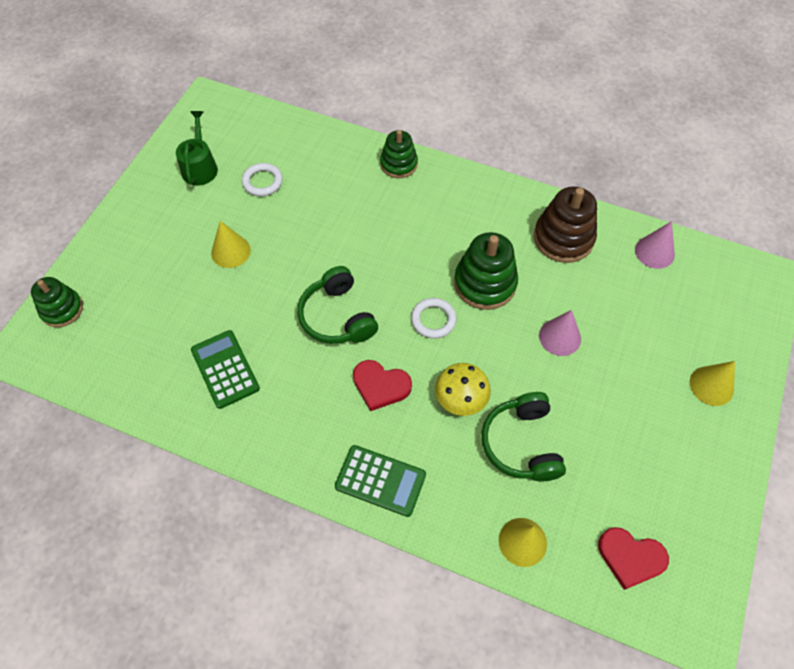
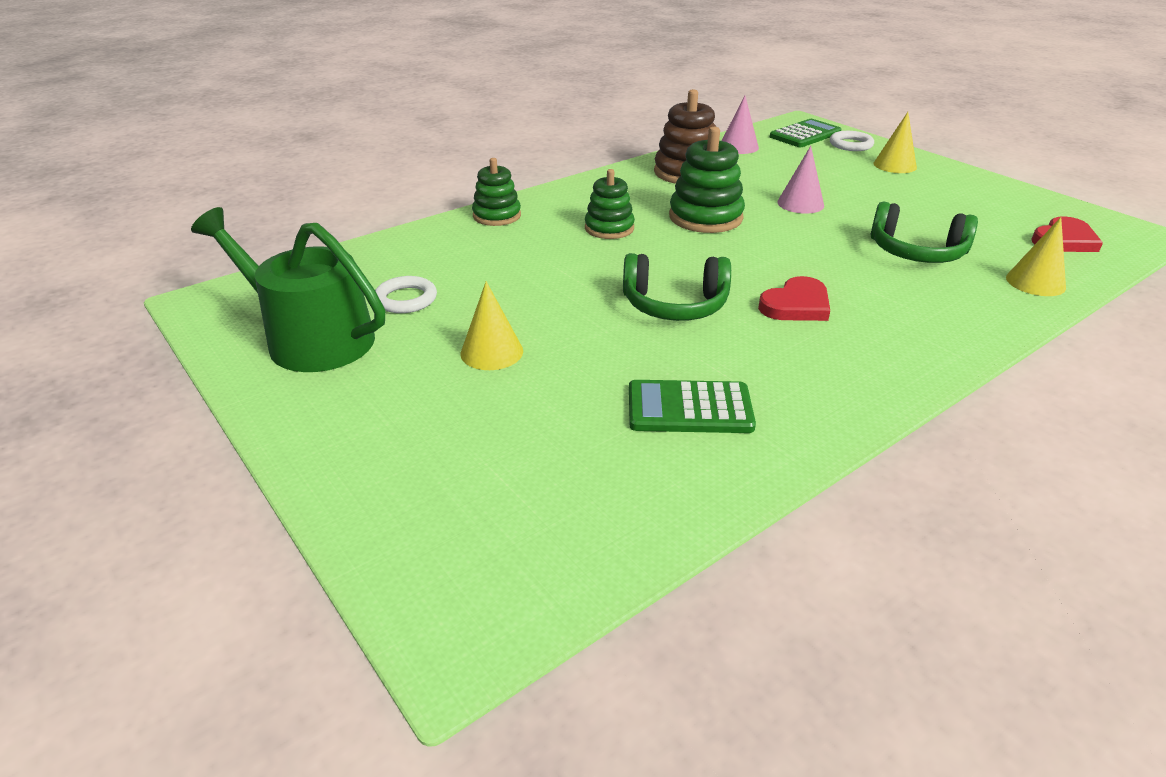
camera: 60 degrees left, 25 degrees down
green stacking toy [31,277,83,327] -> green stacking toy moved to [585,169,635,239]
green watering can [176,111,218,186] -> green watering can [191,207,385,372], size x1.69
green calculator [335,445,426,517] -> green calculator moved to [770,119,841,147]
white ring [411,298,457,339] -> white ring moved to [830,131,874,151]
yellow mushroom [435,363,491,416] -> none

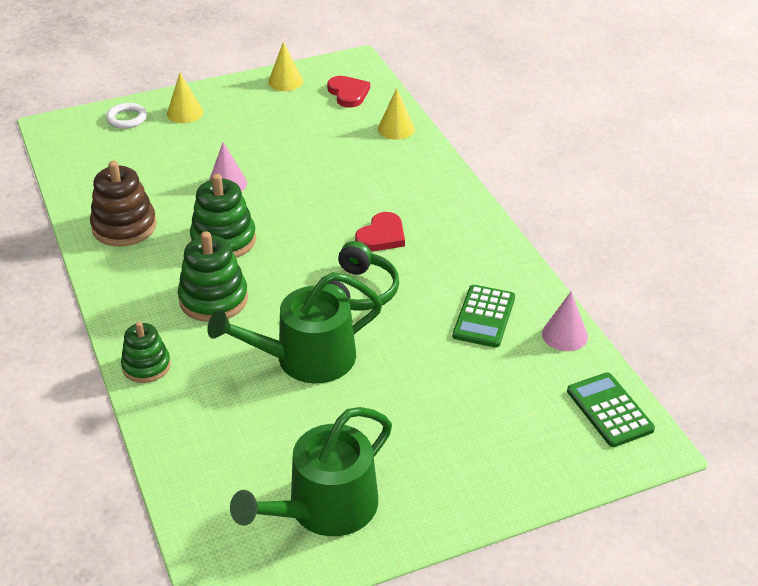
camera: 75 degrees left, 5 degrees up
white ring [375,276,437,313] -> none
yellow cone [460,281,523,370] -> yellow cone moved to [268,42,303,91]
green stacking toy [585,169,635,239] -> green stacking toy [178,231,248,322], size x1.52
pink cone [722,96,759,154] -> pink cone moved to [542,291,588,351]
red heart [758,276,830,321] -> red heart turned 60 degrees clockwise [355,212,405,251]
green calculator [770,119,841,147] -> green calculator moved to [567,372,655,447]
green headphones [870,202,978,263] -> none
none -> green watering can [207,272,383,384]

